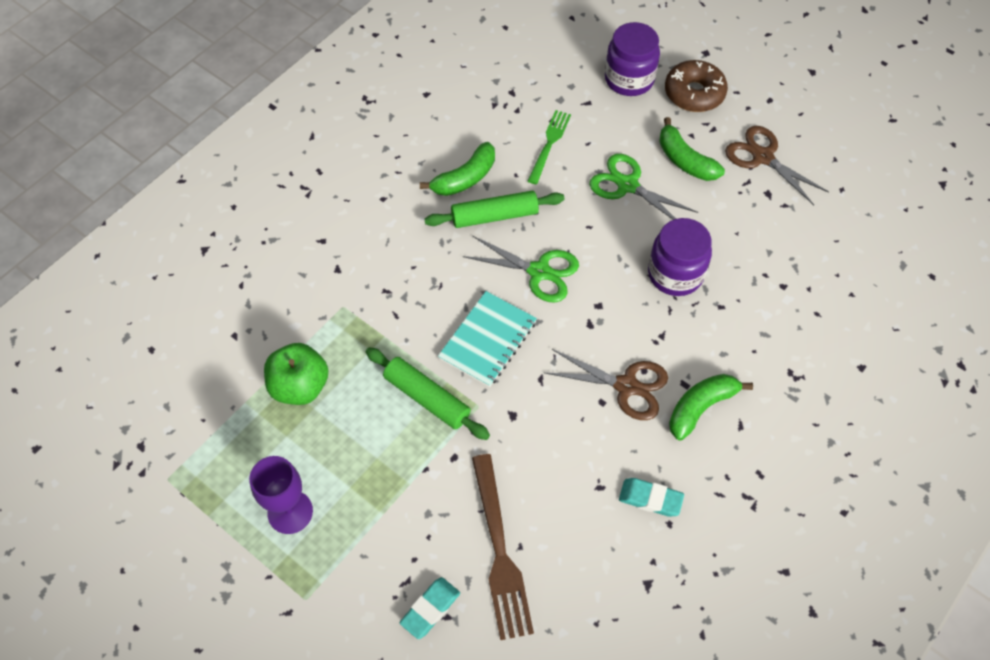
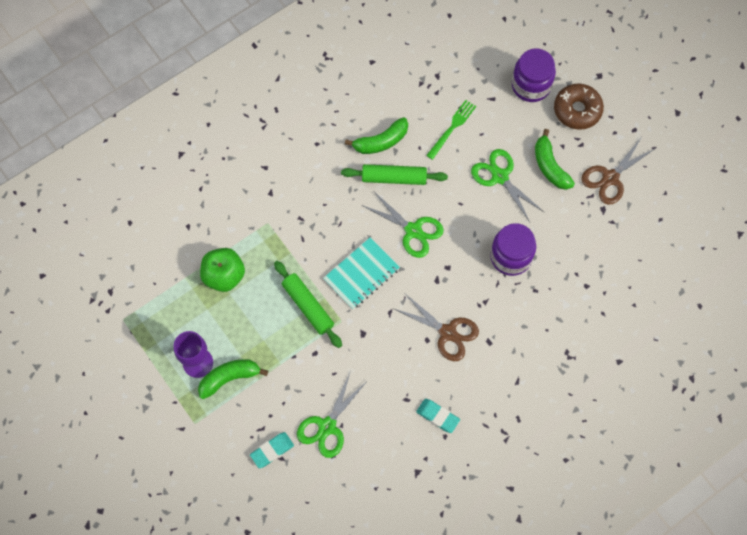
camera: 15 degrees right, 10 degrees up
brown fork [472,454,534,640] -> green scissors [297,371,367,458]
green banana [669,374,753,440] -> green banana moved to [198,359,268,399]
brown scissors [725,126,829,205] -> brown scissors turned 105 degrees counterclockwise [581,138,656,205]

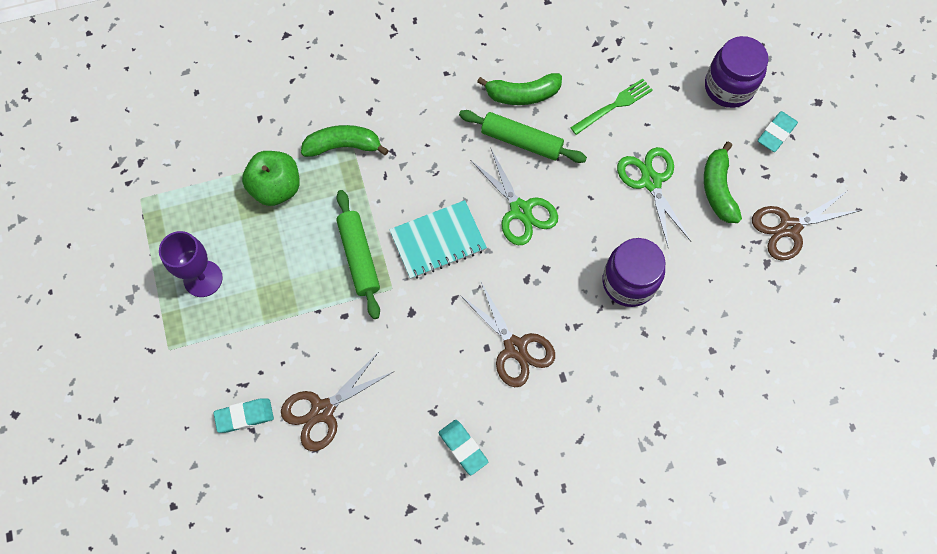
camera: 20 degrees right, 0 degrees up
green banana [198,359,268,399] -> green banana moved to [301,125,389,157]
green scissors [297,371,367,458] -> brown scissors [281,353,393,451]
brown donut [554,83,604,130] -> turquoise eraser [758,111,798,152]

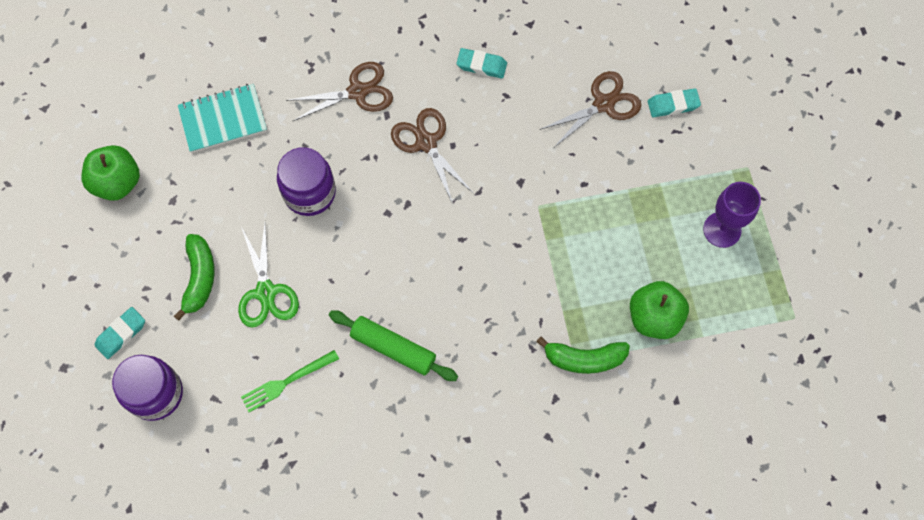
camera: 175 degrees left, 0 degrees up
green rolling pin [336,190,380,319] -> none
turquoise notebook [389,200,487,279] -> turquoise notebook moved to [178,84,267,153]
turquoise eraser [438,420,488,475] -> turquoise eraser turned 45 degrees counterclockwise [456,48,507,78]
green scissors [470,149,558,245] -> none
green banana [477,73,562,105] -> none
brown scissors [752,191,862,260] -> brown scissors moved to [286,62,393,121]
none -> green apple [81,145,140,201]

